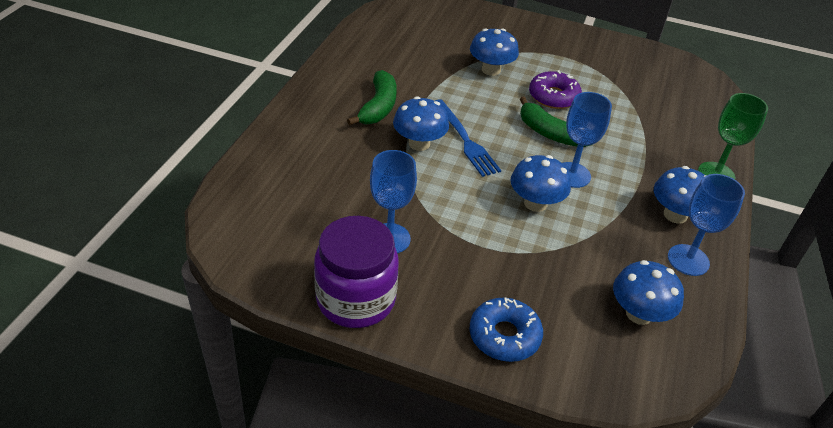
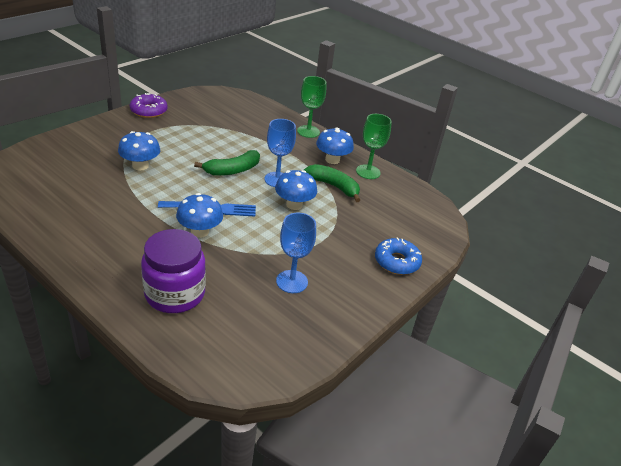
camera: 70 degrees left, 5 degrees down
purple jar [314,216,399,328] -> purple jar moved to [141,229,206,313]
green banana [347,70,397,126] -> green banana moved to [304,164,360,202]
purple donut [529,70,582,109] -> purple donut moved to [130,93,168,118]
blue mushroom [613,260,684,325] -> none
blue goblet [668,174,745,276] -> green goblet [356,114,392,179]

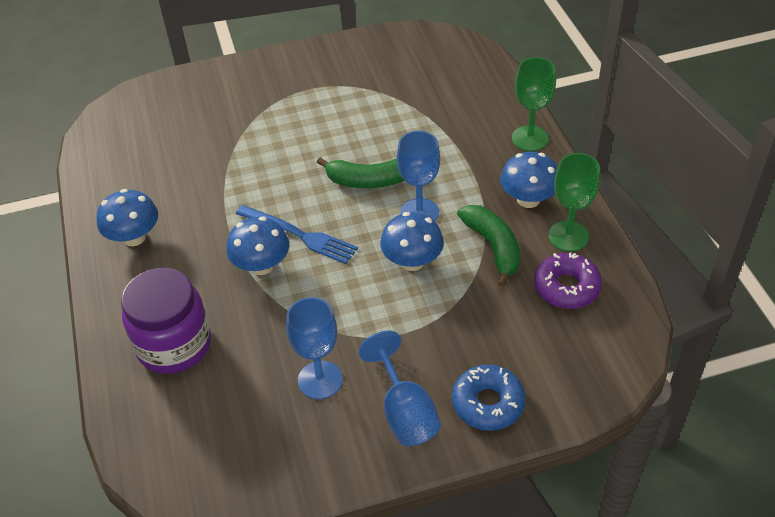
camera: 40 degrees right, 10 degrees up
blue mushroom [118,131,160,171] -> blue mushroom moved to [96,189,158,246]
purple donut [130,93,168,118] -> purple donut moved to [534,252,602,309]
none -> blue goblet [359,331,441,446]

